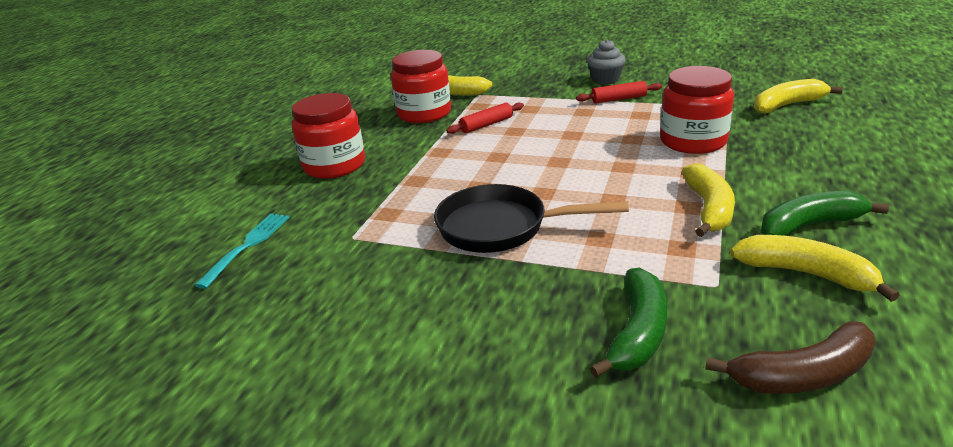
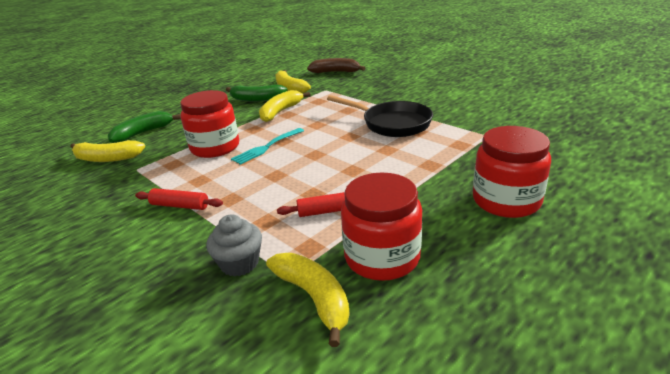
camera: 155 degrees left, 0 degrees up
turquoise fork [195,213,290,289] -> turquoise fork moved to [231,128,304,165]
grey cupcake [587,39,626,85] -> grey cupcake moved to [206,214,262,277]
green banana [590,268,667,377] -> green banana moved to [108,111,181,143]

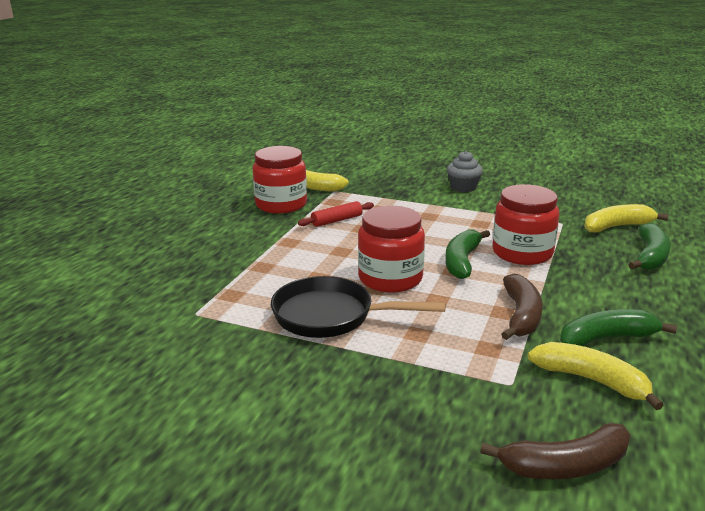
camera: 155 degrees right, 5 degrees down
red rolling pin [135,188,223,210] -> none
grey cupcake [206,214,262,277] -> grey cupcake moved to [447,151,483,192]
turquoise fork [231,128,304,165] -> green banana [445,229,490,279]
yellow banana [259,90,310,122] -> brown banana [501,273,543,340]
red jar [473,126,551,218] -> red jar moved to [358,206,425,292]

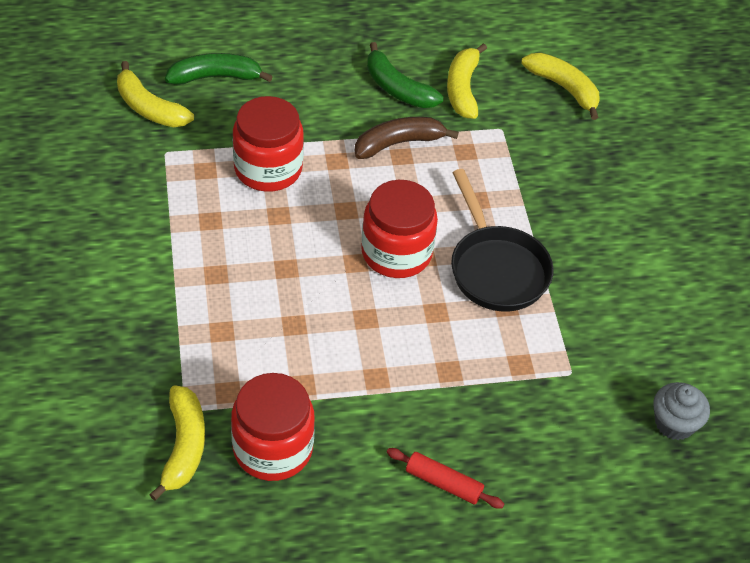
camera: 125 degrees left, 25 degrees up
red rolling pin [298,201,374,227] -> red rolling pin moved to [387,448,504,509]
green banana [445,229,490,279] -> none
grey cupcake [447,151,483,192] -> grey cupcake moved to [653,382,710,440]
brown banana [480,423,631,479] -> yellow banana [521,53,600,120]

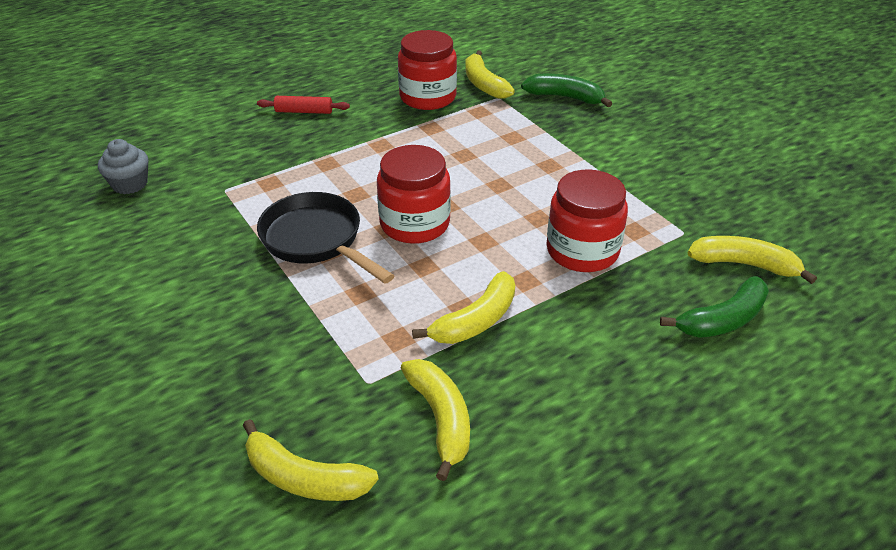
camera: 160 degrees right, 10 degrees down
brown banana [355,117,459,159] -> yellow banana [412,271,515,344]
green banana [367,42,443,108] -> green banana moved to [521,74,612,107]

